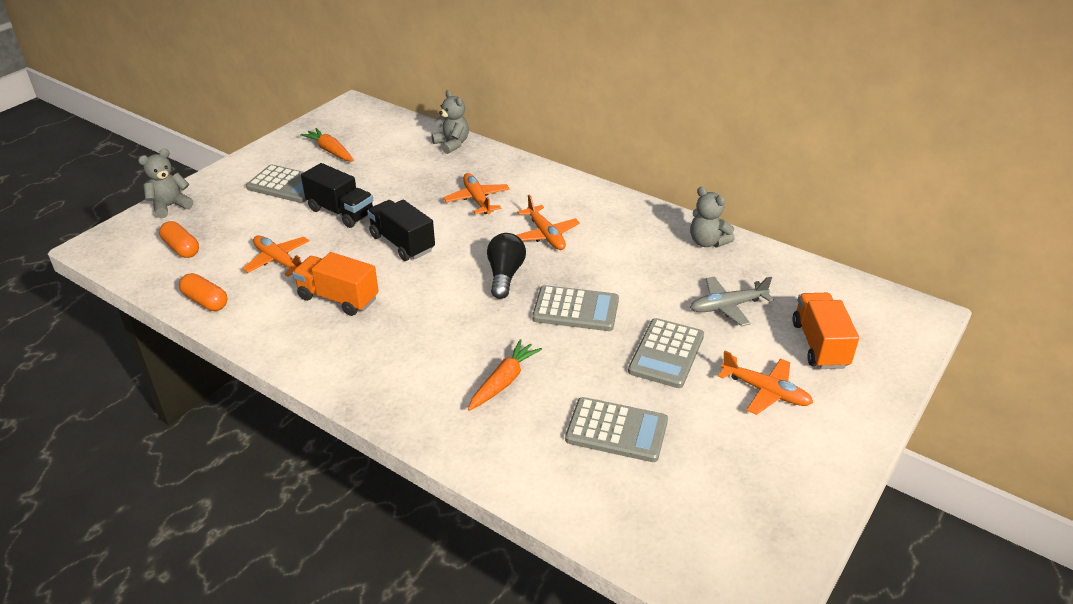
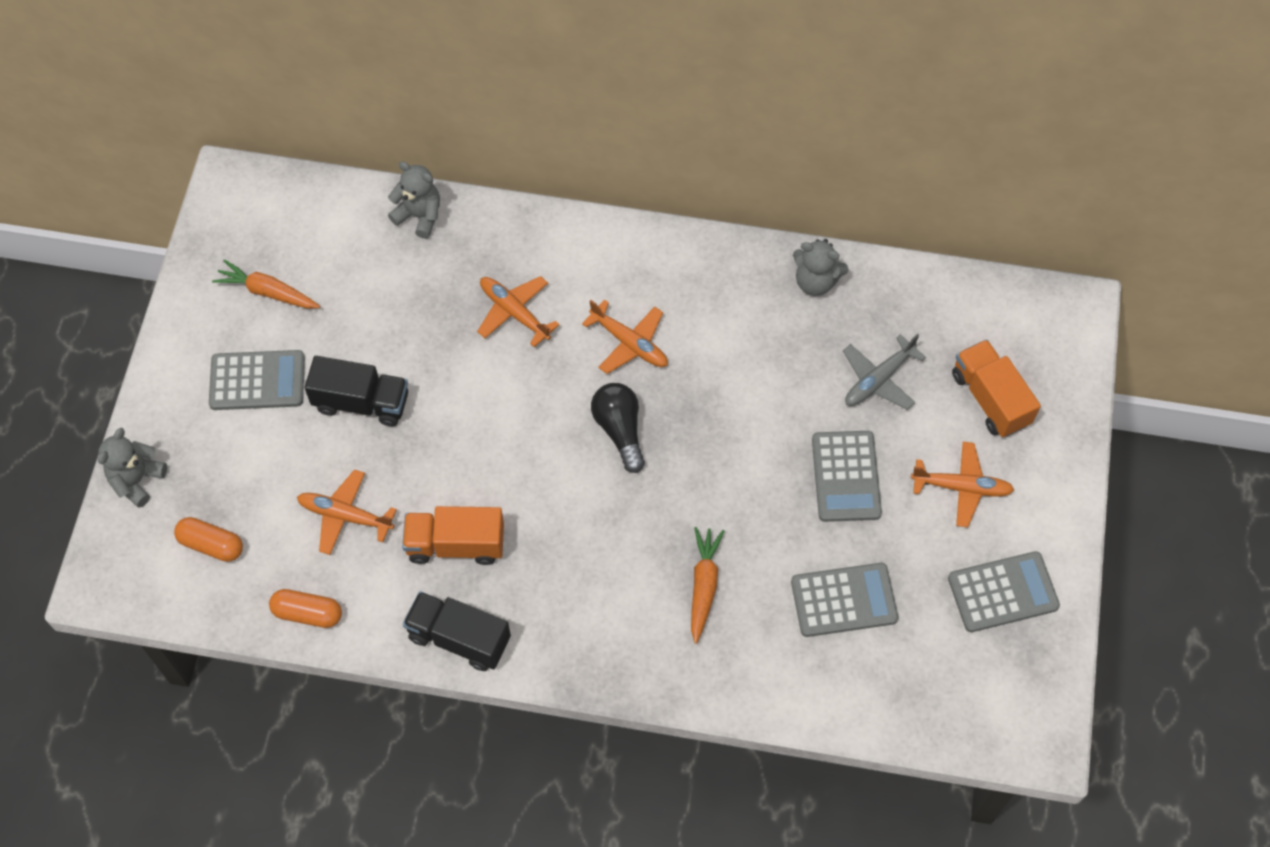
camera: 25 degrees left, 25 degrees up
black truck [367,200,435,261] -> black truck moved to [403,591,511,671]
grey calculator [532,285,619,331] -> grey calculator moved to [948,551,1060,632]

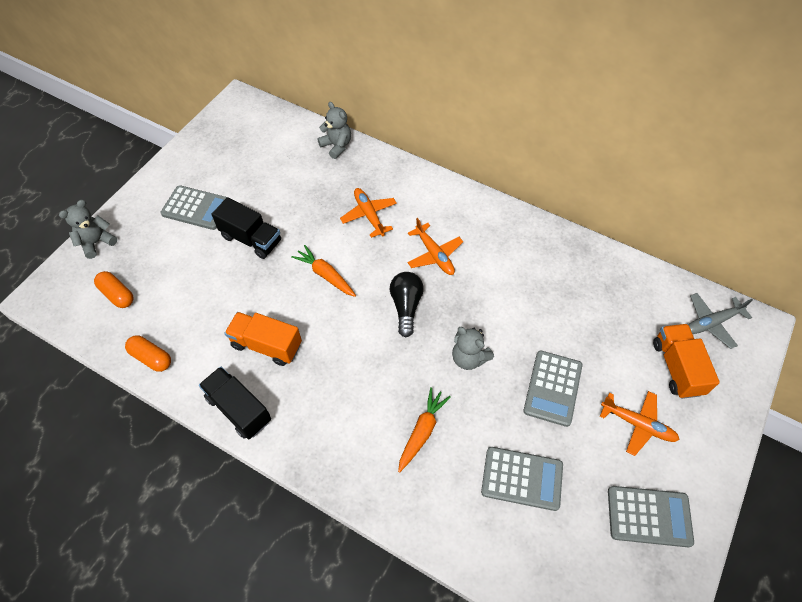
camera: 20 degrees right, 5 degrees down
orange carrot [212,259,320,309] -> orange carrot moved to [291,245,356,297]
orange plane [297,469,397,555] -> none
grey teddy bear [793,239,849,296] -> grey teddy bear moved to [452,327,494,370]
grey plane [843,334,926,410] -> grey plane moved to [688,293,753,349]

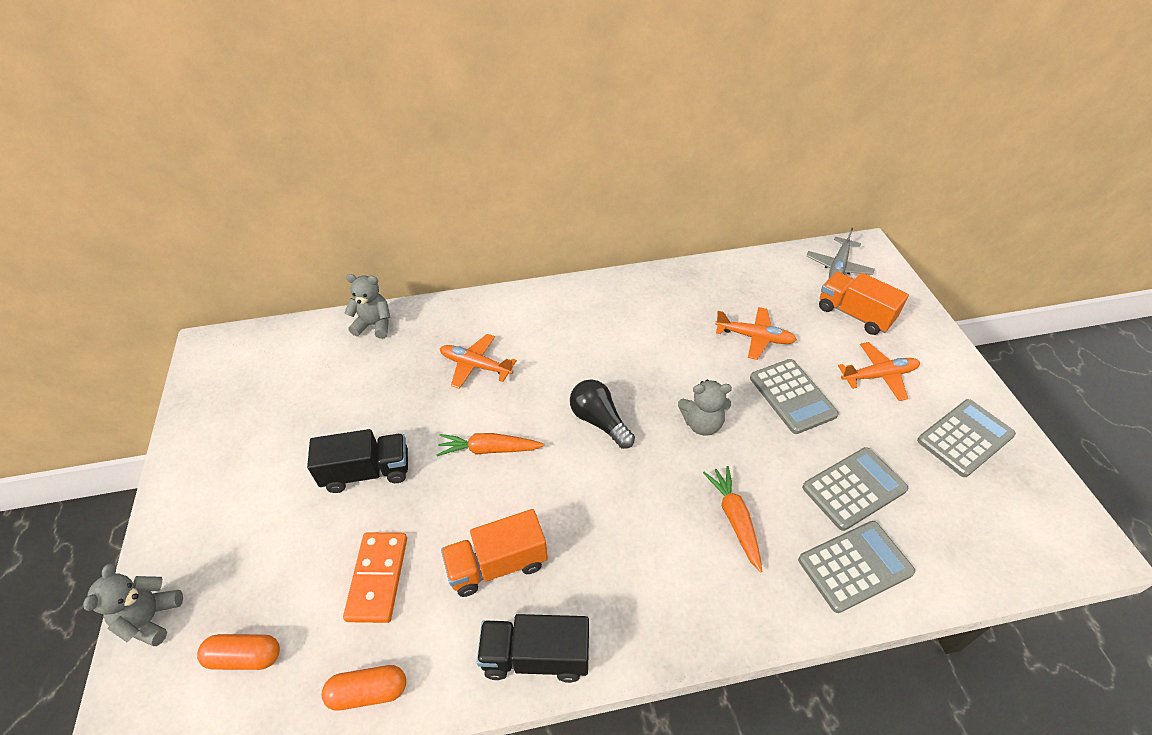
camera: 40 degrees left, 10 degrees down
grey calculator [160,185,229,230] -> grey calculator moved to [798,521,915,613]
orange plane [407,218,463,275] -> orange plane moved to [715,307,797,360]
none -> orange domino [343,532,407,623]

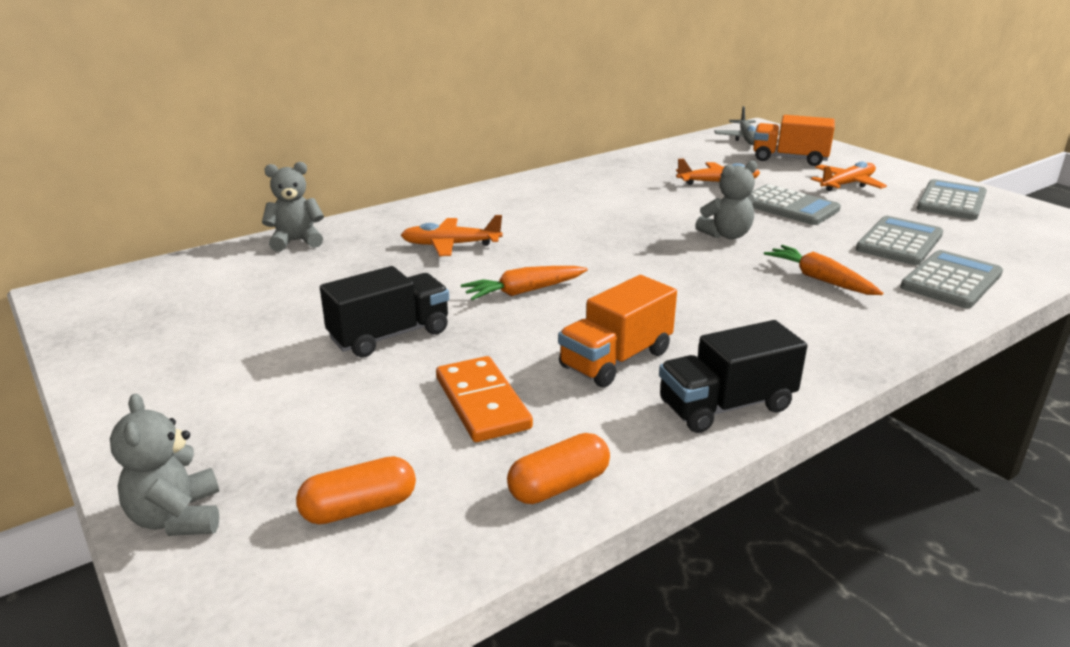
camera: 25 degrees left, 20 degrees down
black light bulb [570,380,635,449] -> none

